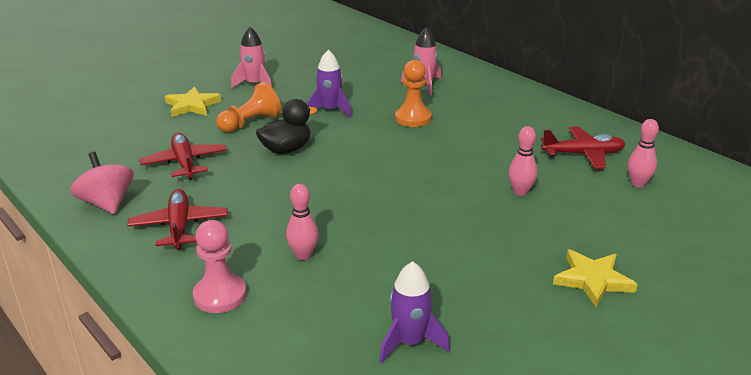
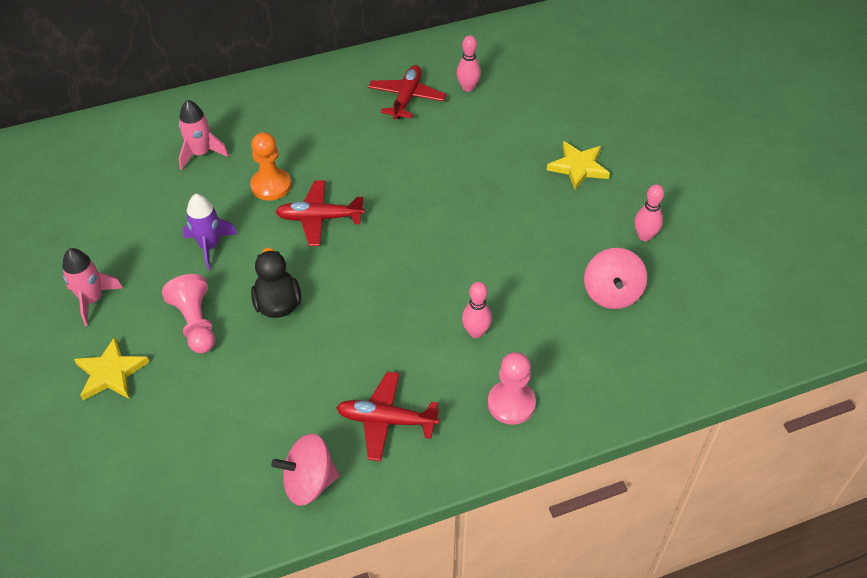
camera: 70 degrees left, 20 degrees up
red plane [139,133,227,180] -> red plane moved to [275,181,365,246]
orange pawn [216,82,281,133] -> pink pawn [162,274,215,353]
purple rocket [379,261,450,363] -> pink spinning top [584,248,647,309]
pink bowling pin [508,126,537,196] -> pink bowling pin moved to [634,184,664,241]

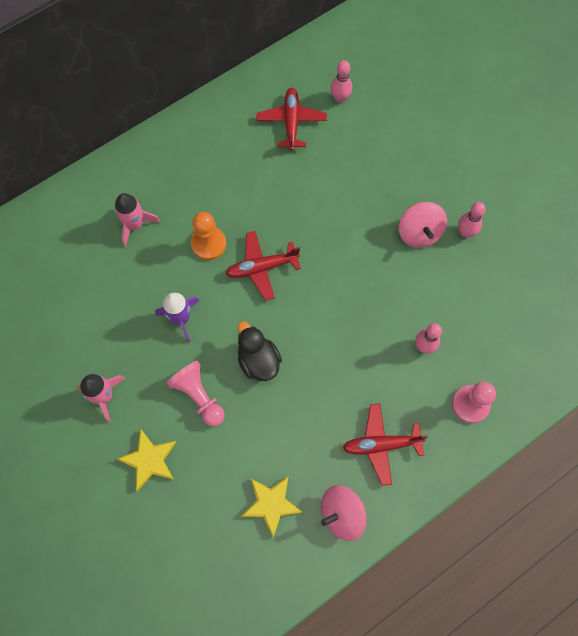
camera: 15 degrees left, 20 degrees up
yellow star [547,141,610,190] -> yellow star moved to [241,476,303,537]
pink spinning top [584,248,647,309] -> pink spinning top moved to [399,202,447,248]
pink bowling pin [634,184,664,241] -> pink bowling pin moved to [458,202,486,238]

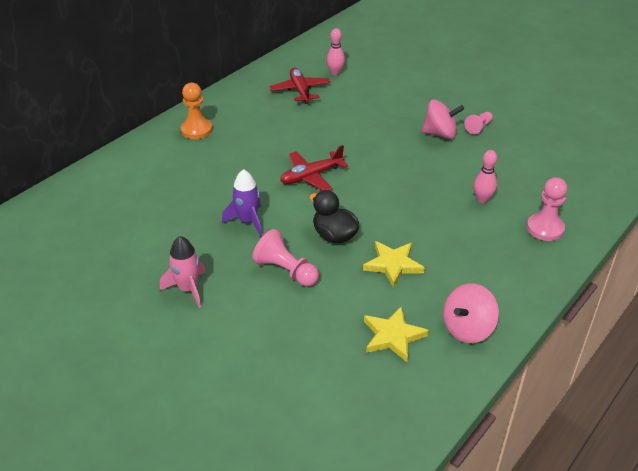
camera: 15 degrees left, 30 degrees down
pink rocket [115,193,160,247] -> none
yellow star [117,429,176,491] -> yellow star moved to [363,241,425,288]
orange pawn [191,212,226,260] -> orange pawn moved to [181,83,212,139]
red plane [343,404,428,486] -> none
pink spinning top [399,202,447,248] -> pink spinning top turned 60 degrees counterclockwise [421,100,464,139]
pink bowling pin [458,202,486,238] -> pink pawn [465,112,493,134]

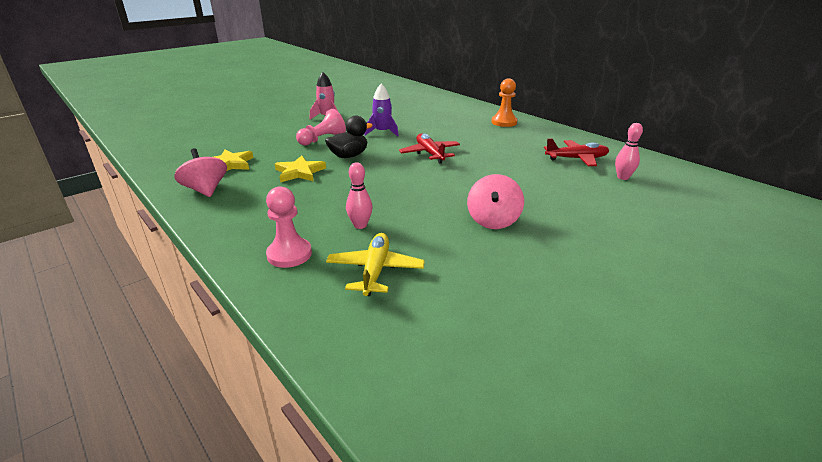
camera: 100 degrees right, 10 degrees down
pink pawn [465,112,493,134] -> none
none -> yellow plane [326,233,425,296]

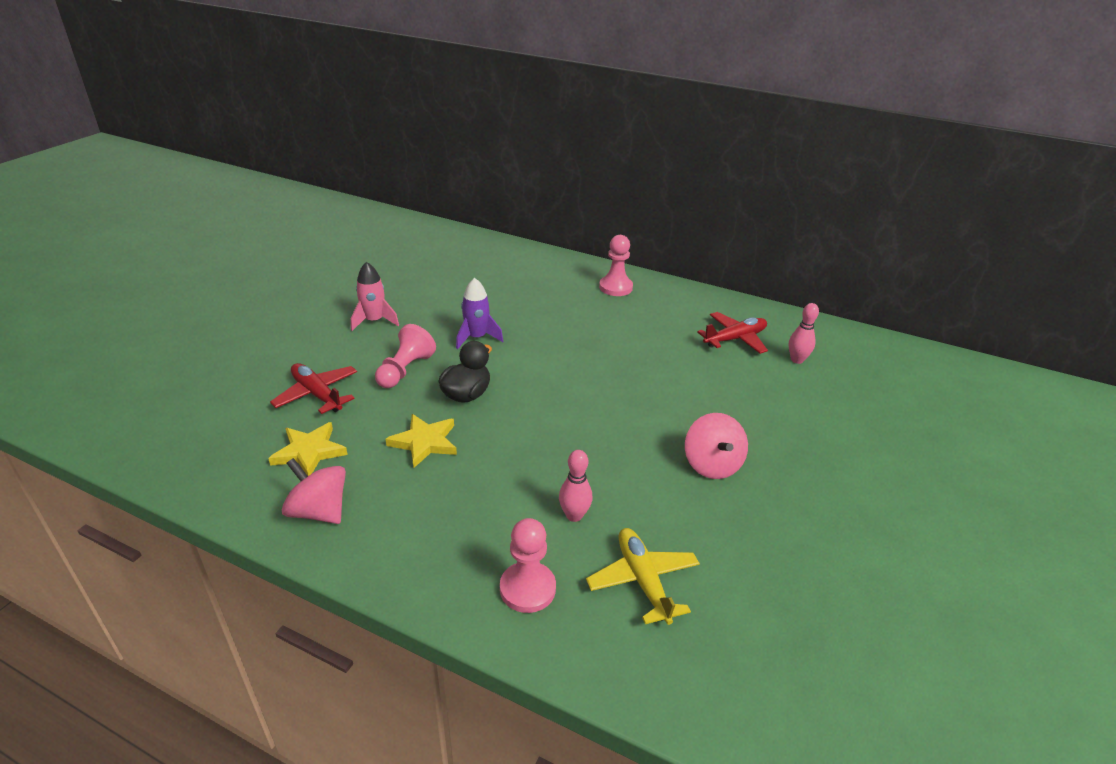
camera: 25 degrees left, 5 degrees up
red plane [399,133,460,164] -> red plane moved to [270,363,357,414]
orange pawn [491,78,517,127] -> pink pawn [599,235,633,296]

